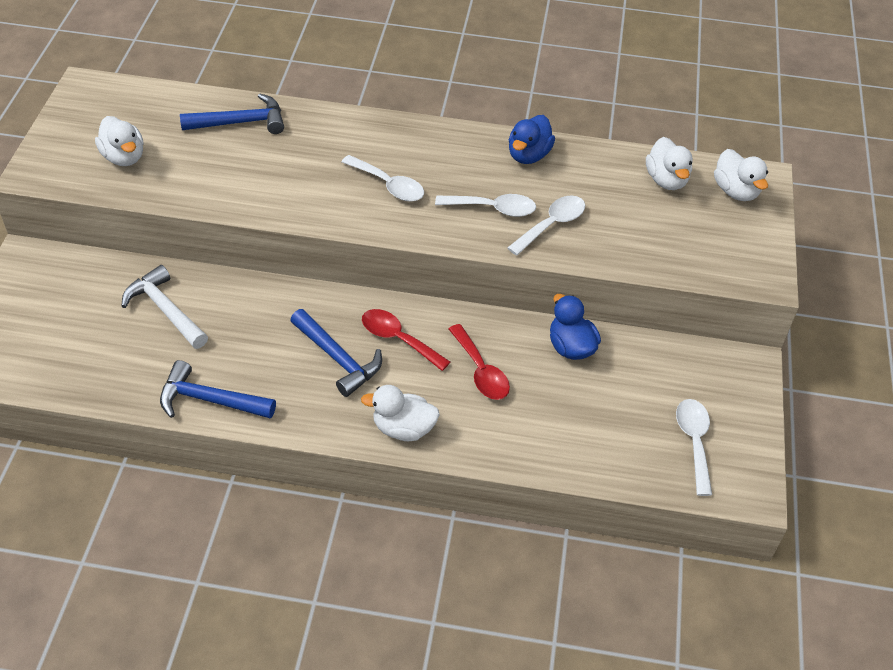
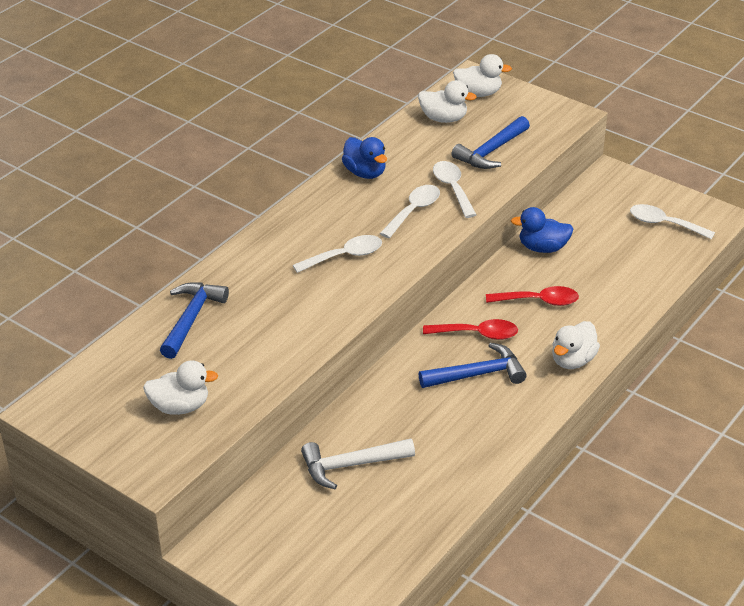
camera: 60 degrees left, 10 degrees down
blue hammer [160,360,276,419] -> blue hammer moved to [452,116,530,169]
red spoon [362,309,450,371] -> red spoon turned 150 degrees counterclockwise [423,319,518,340]

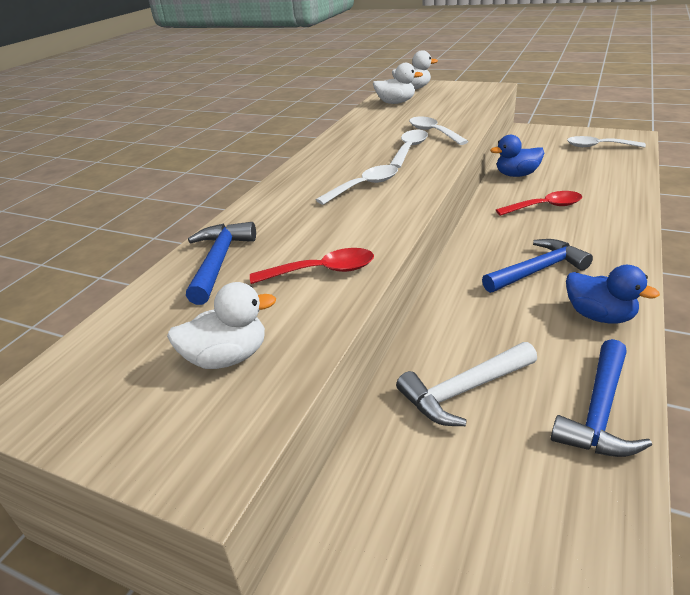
camera: 10 degrees left, 5 degrees down
blue duck [342,137,387,179] -> blue duck moved to [566,265,660,324]
red spoon [423,319,518,340] -> red spoon moved to [250,248,374,284]
blue hammer [452,116,530,169] -> blue hammer moved to [551,339,652,457]
white duck [552,321,600,369] -> none

